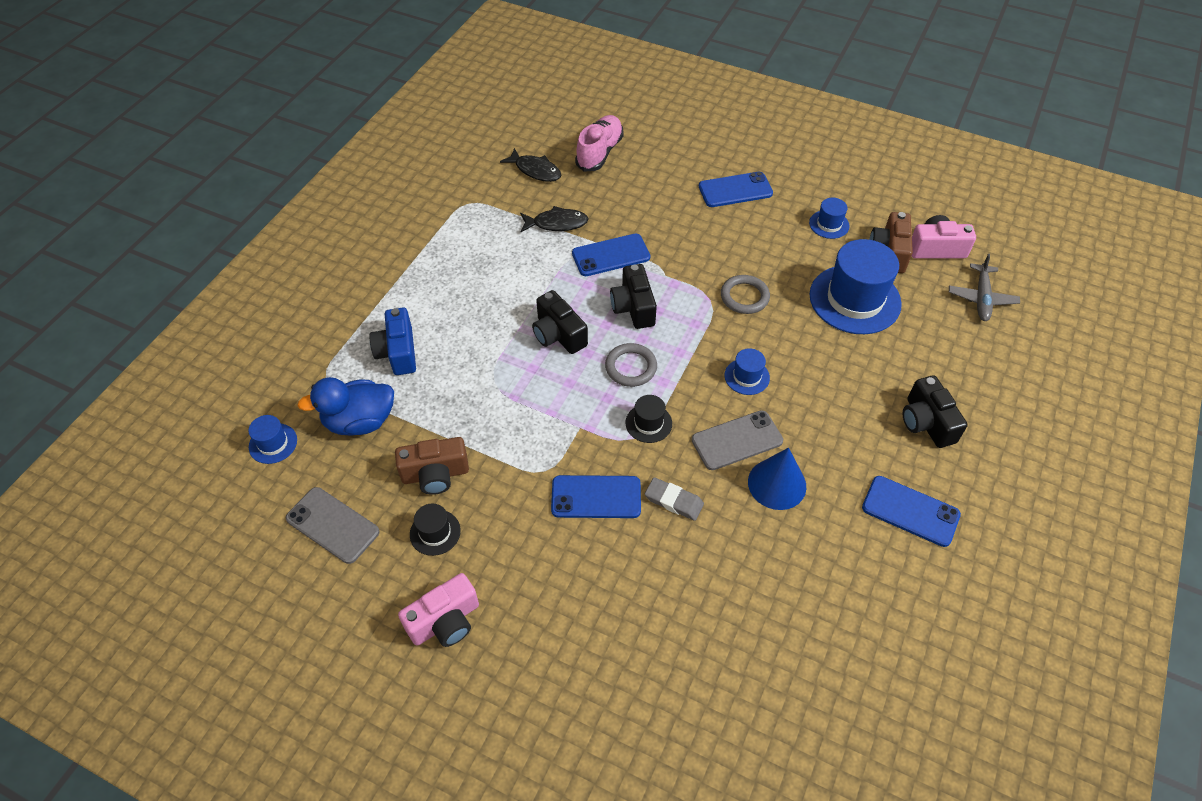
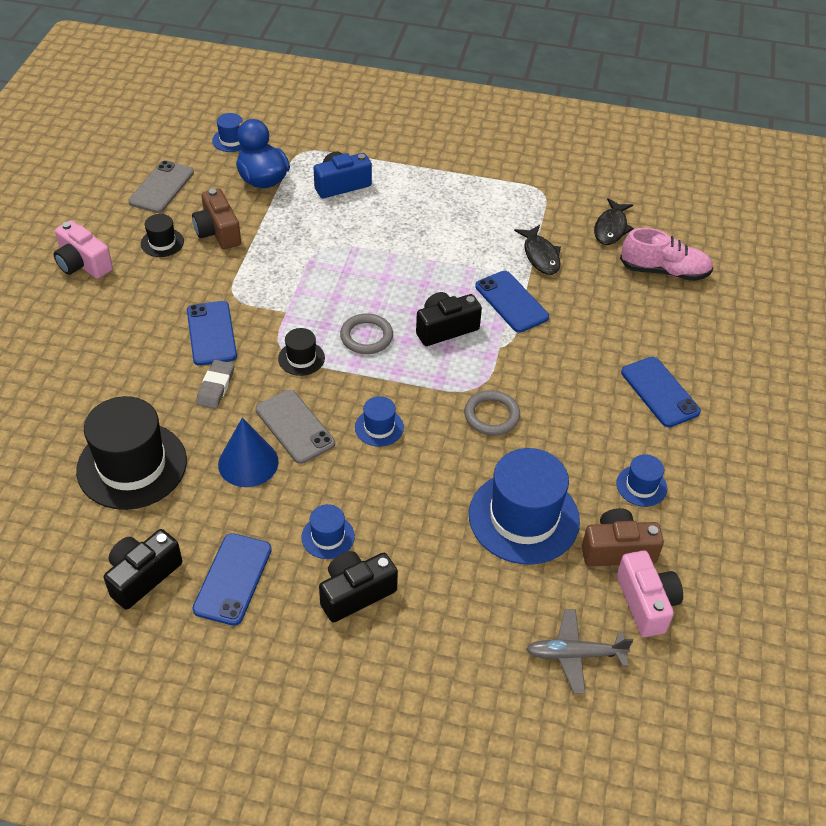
camera: 75 degrees right, 5 degrees down
black camera [532,290,588,354] -> black camera moved to [104,529,182,610]
none -> black hat [76,396,187,510]
none -> blue hat [301,504,355,559]

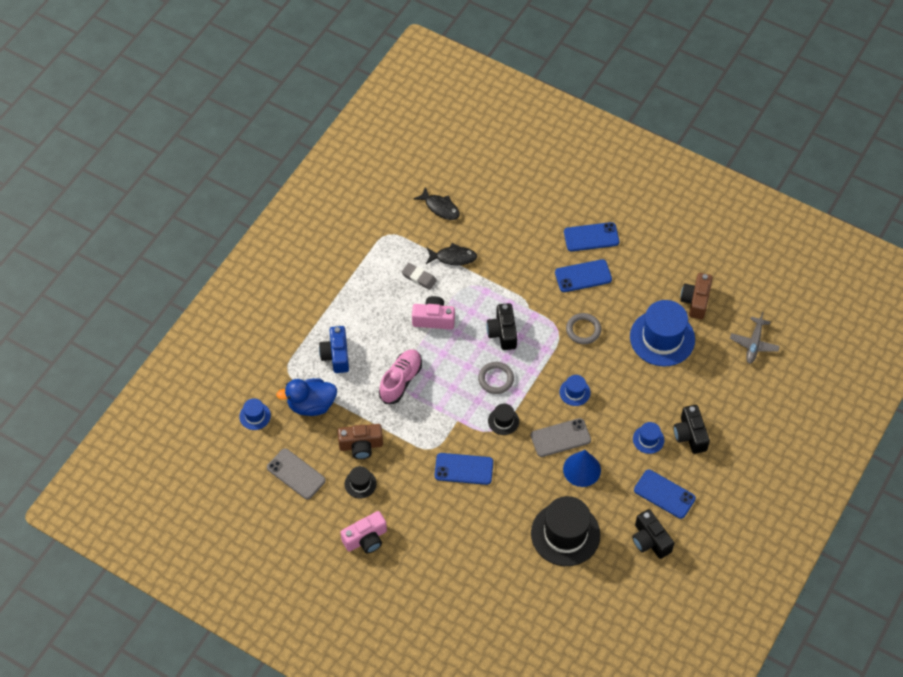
camera: 70 degrees left, 10 degrees up
grey eraser [196,360,234,409] -> grey eraser moved to [402,263,437,290]
blue phone [475,271,549,333] -> blue phone moved to [555,259,612,292]
blue hat [616,454,667,507] -> none
pink camera [617,550,683,637] -> pink camera moved to [412,296,455,329]
pink shoe [620,228,713,281] -> pink shoe moved to [379,349,422,404]

